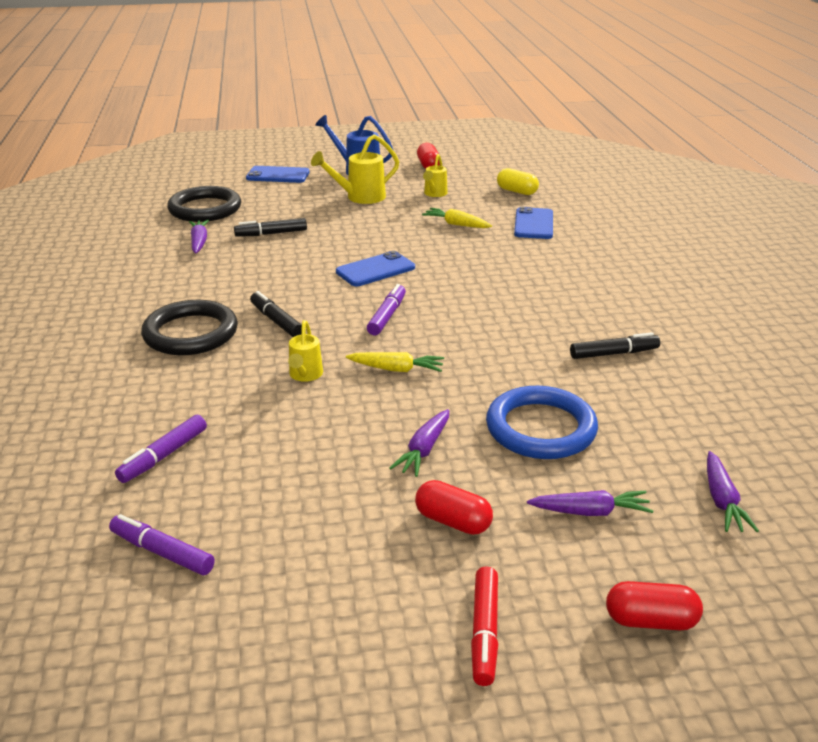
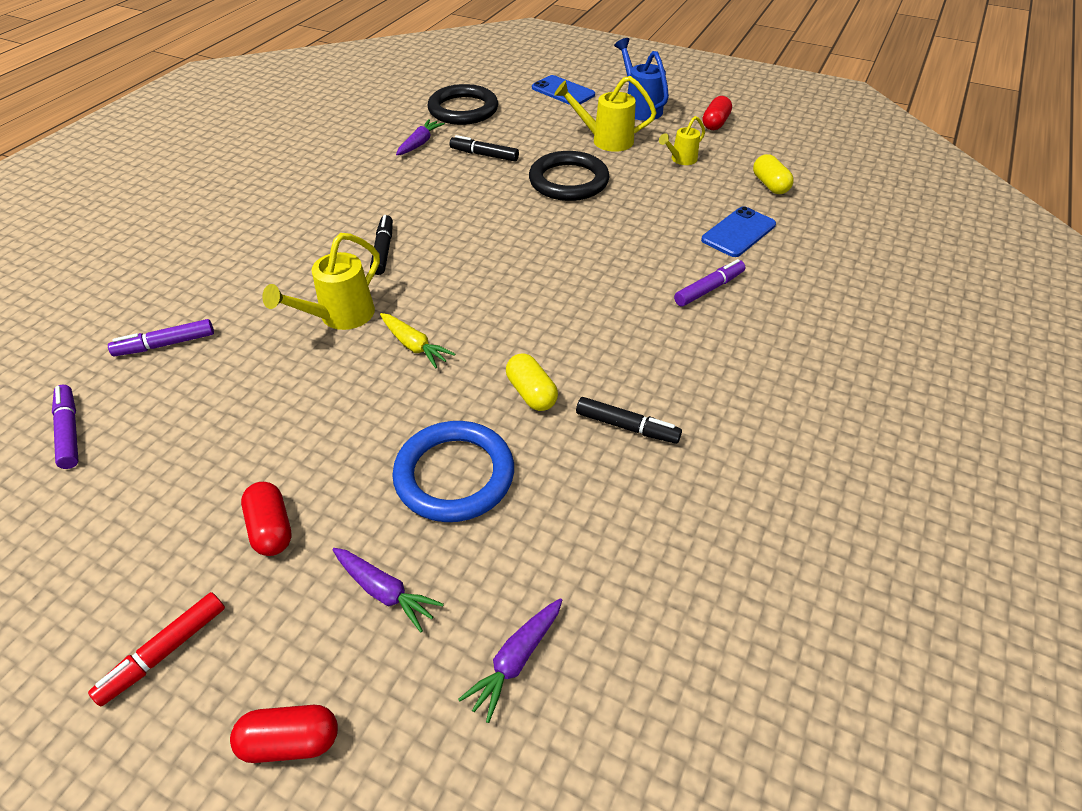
camera: 35 degrees right, 15 degrees up
black ring [141,300,238,355] -> black ring moved to [529,151,609,201]
yellow watering can [288,320,323,382] -> yellow watering can [262,233,380,330], size x1.61
blue phone [336,251,415,286] -> none
purple marker [367,284,406,335] -> purple marker moved to [674,259,745,306]
purple carrot [390,409,449,477] -> none
yellow carrot [422,208,492,228] -> none
red capsule [606,581,703,630] -> red capsule turned 45 degrees counterclockwise [230,705,338,763]
none -> yellow capsule [506,353,558,411]

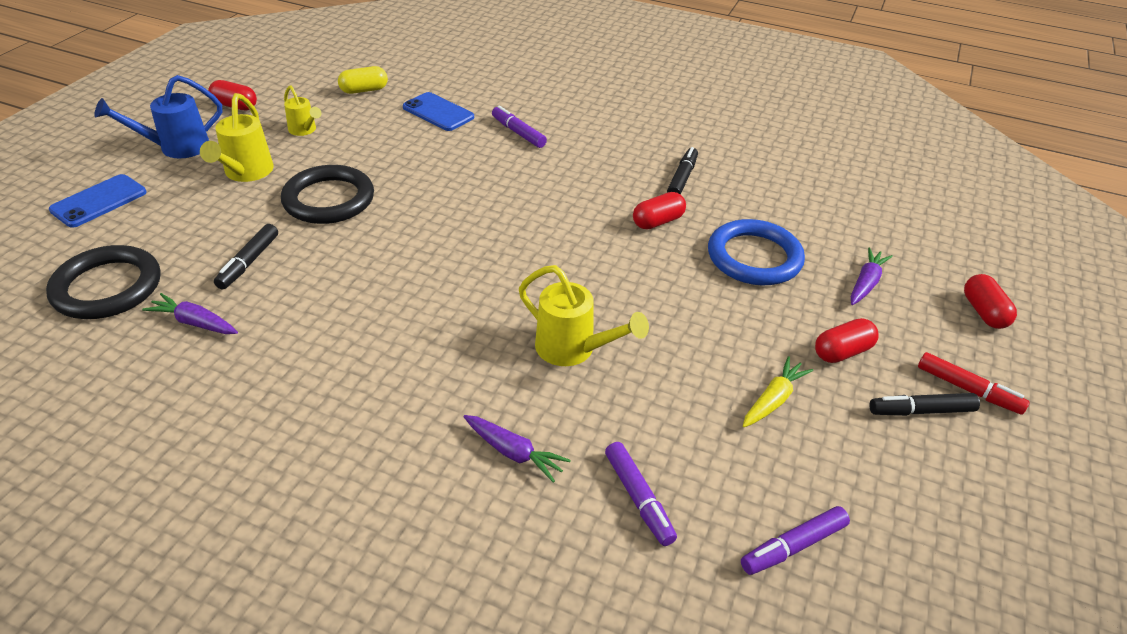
camera: 95 degrees left, 5 degrees down
black marker [370,215,393,275] -> black marker moved to [869,393,980,416]
yellow carrot [380,313,455,368] -> yellow carrot moved to [743,356,813,427]
purple carrot [458,598,562,723] -> purple carrot moved to [463,415,571,483]
yellow capsule [506,353,558,411] -> red capsule [633,192,686,230]

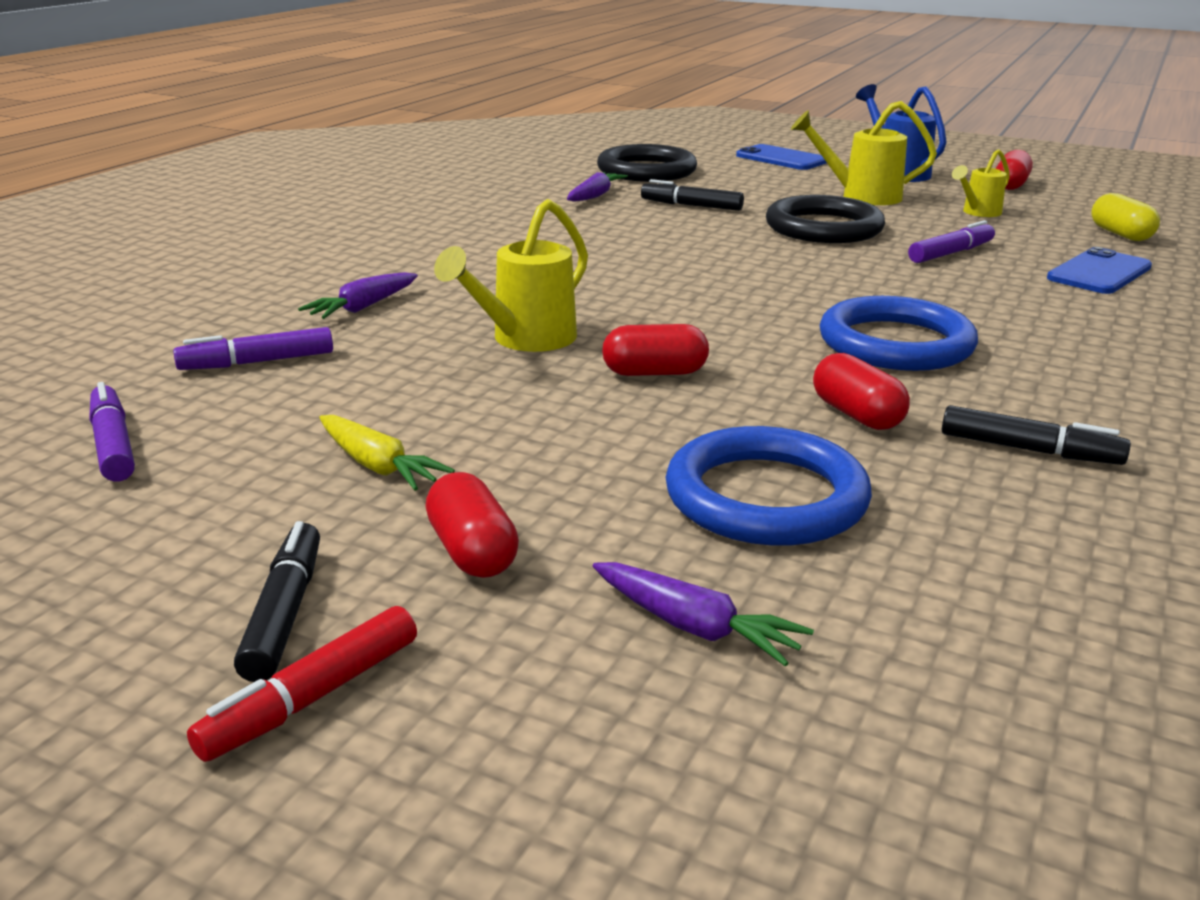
camera: 95 degrees right, 15 degrees down
purple marker [492,106,547,148] -> purple marker moved to [908,220,995,263]
red capsule [964,274,1017,329] -> red capsule moved to [602,324,709,376]
none -> blue ring [820,296,978,371]

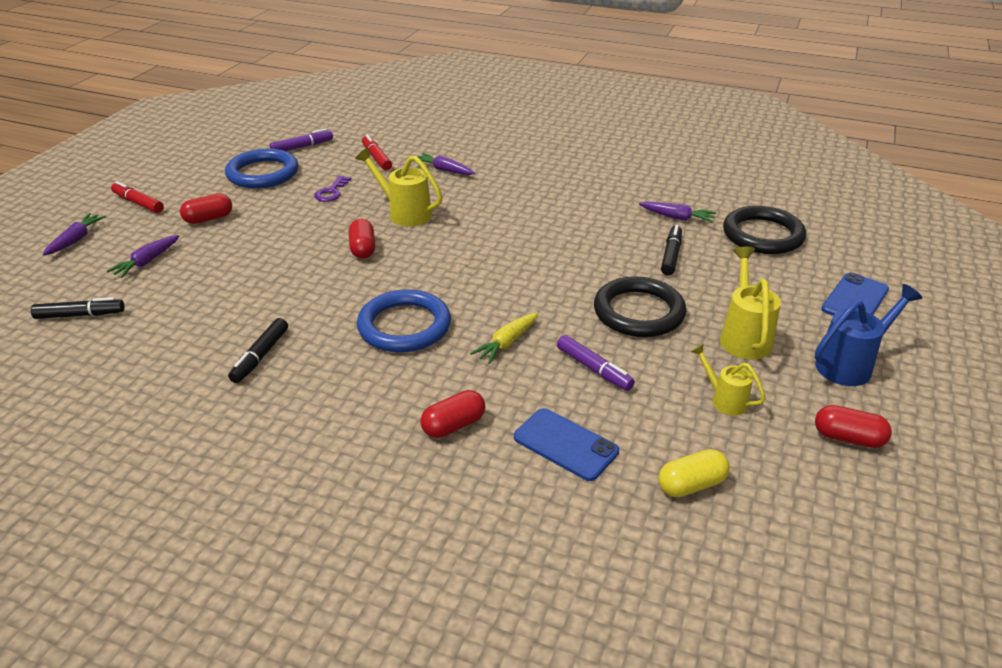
camera: 85 degrees right, 10 degrees up
purple marker [173,327,333,370] -> red marker [362,135,392,170]
black marker [234,521,320,682] -> black marker moved to [31,297,125,319]
yellow carrot [319,415,455,491] -> yellow carrot moved to [470,312,539,364]
blue ring [666,426,872,546] -> blue ring moved to [225,149,298,189]
red capsule [813,353,910,430] -> red capsule moved to [420,390,485,438]
none -> purple carrot [43,213,106,256]
none -> purple key [314,176,351,202]

